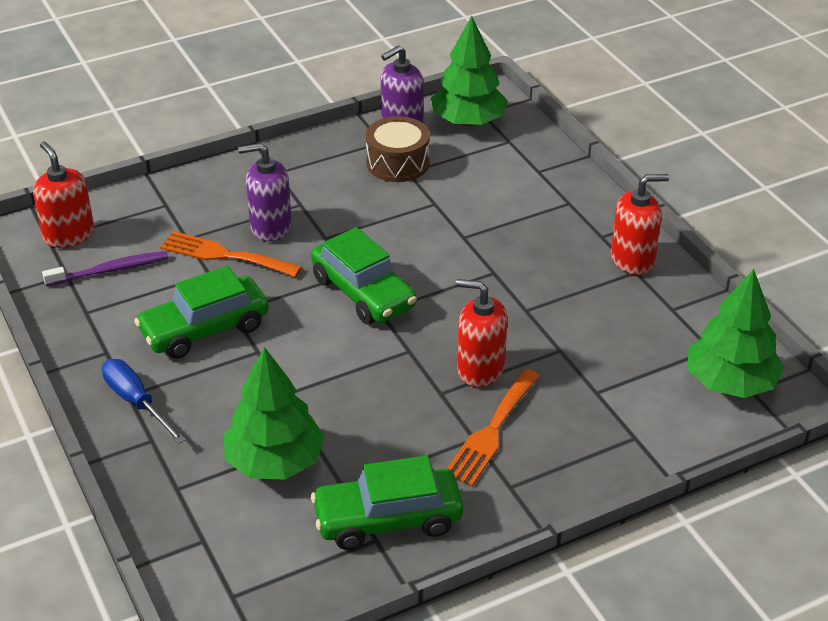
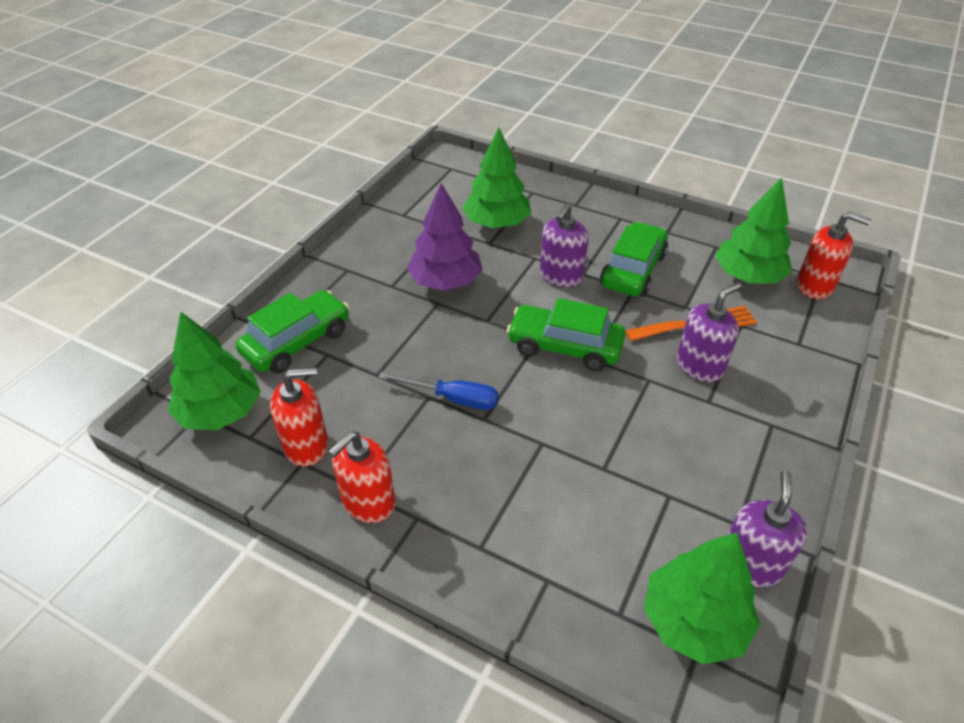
camera: 145 degrees right, 5 degrees up
purple toothbrush [42,251,168,286] -> green tree [715,178,792,283]
blue screwdriver [102,359,186,444] -> blue screwdriver moved to [378,372,499,410]
green car [311,455,463,550] -> green car moved to [236,290,349,374]
brown drum [366,116,430,182] -> none
orange fork [447,369,540,486] -> none
red soap dispenser [456,279,507,387] -> red soap dispenser moved to [270,367,328,467]
none -> purple tree [407,183,482,291]
none -> purple soap dispenser [540,203,589,287]

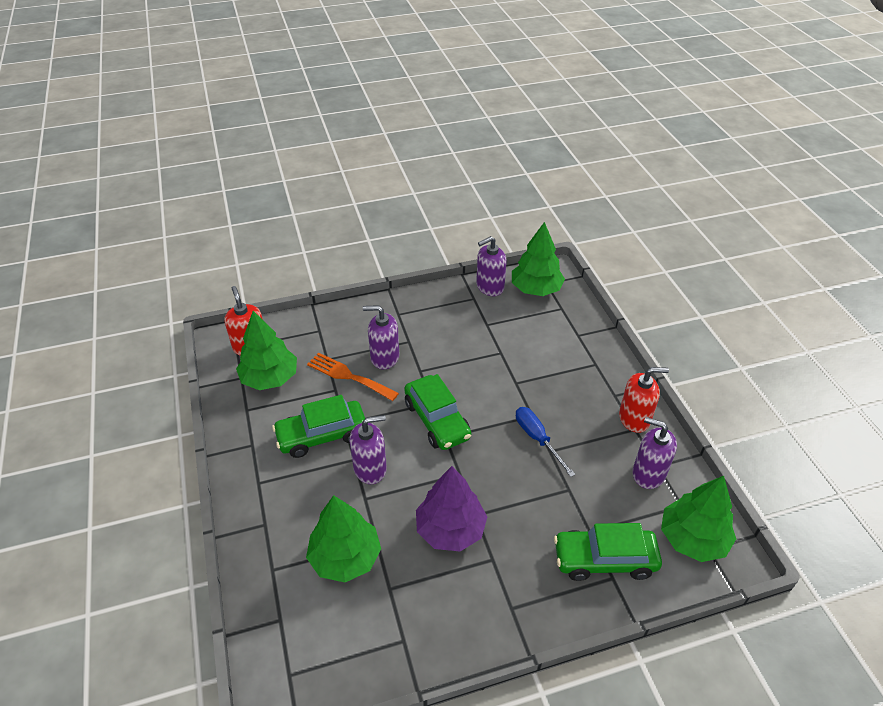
camera: 135 degrees left, 0 degrees up
red soap dispenser [270,367,328,467] -> purple soap dispenser [632,417,677,489]

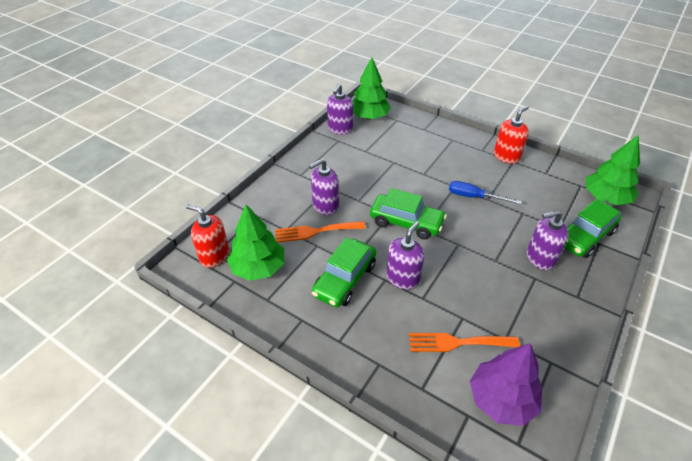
camera: 40 degrees left, 0 degrees up
green tree [306,495,381,582] -> orange fork [409,333,520,352]
purple tree [416,466,487,551] -> purple tree moved to [470,343,542,426]
purple soap dispenser [632,417,677,489] -> purple soap dispenser moved to [527,210,569,270]

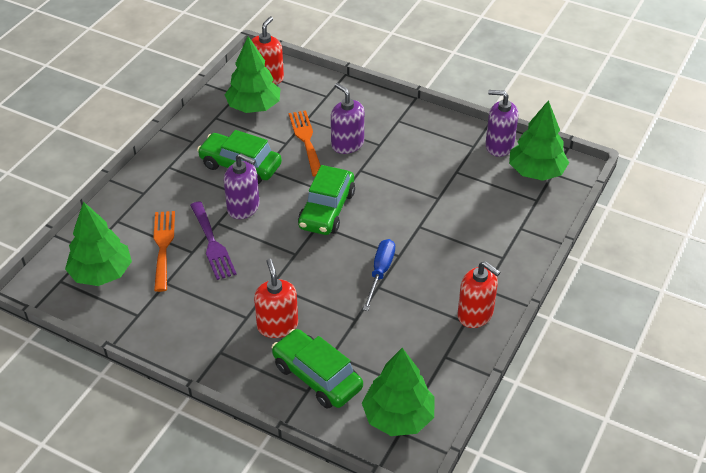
camera: 85 degrees right, 0 degrees up
purple tree [470,343,542,426] -> green tree [65,202,132,286]
purple soap dispenser [527,210,569,270] -> red soap dispenser [254,259,298,338]
none -> purple fork [190,201,237,280]

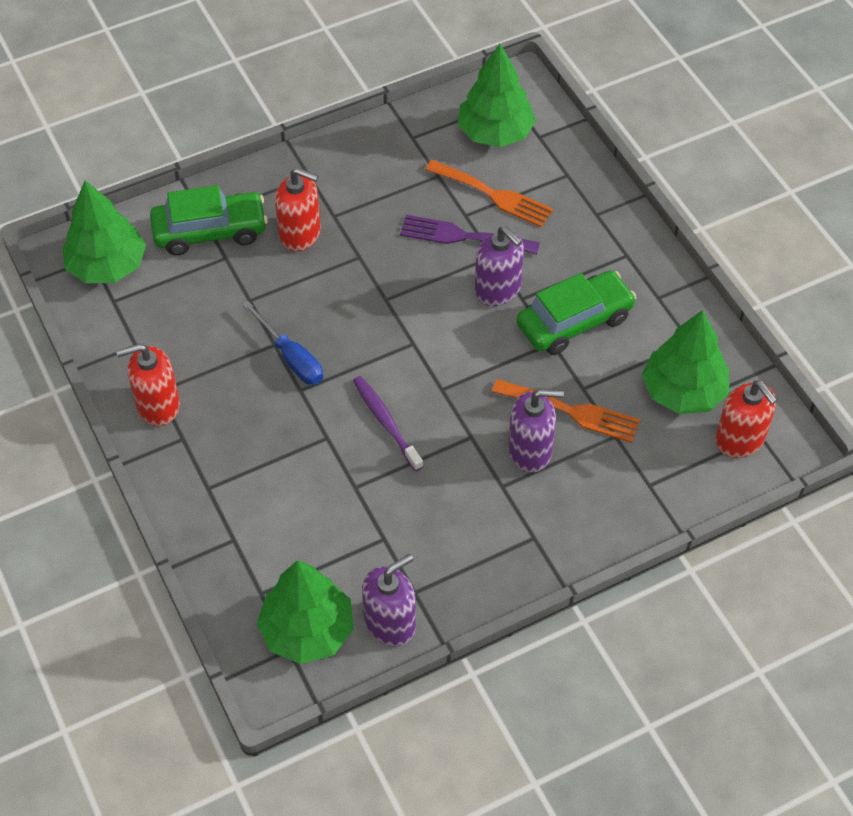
camera: 125 degrees right, 10 degrees up
purple soap dispenser [224,154,259,219] -> purple soap dispenser turned 105 degrees counterclockwise [475,226,524,306]
green car [298,165,355,235] -> none
none -> purple toothbrush [353,376,424,471]

